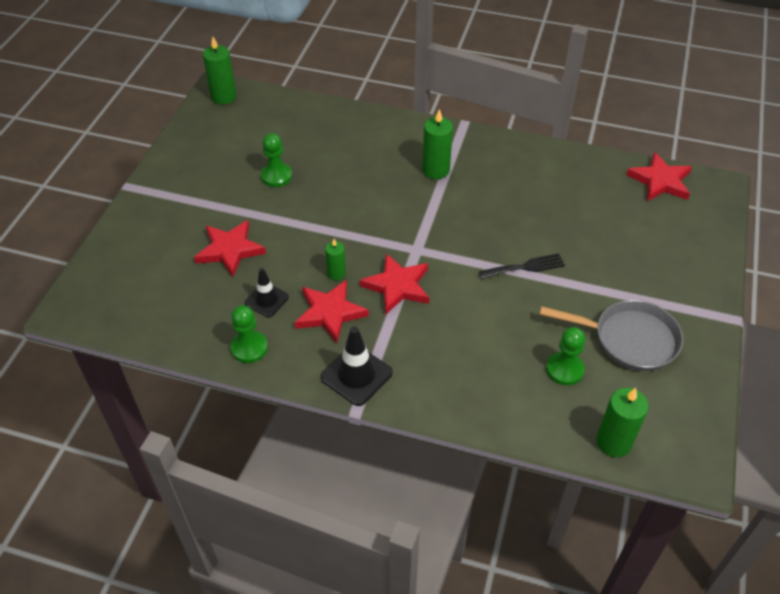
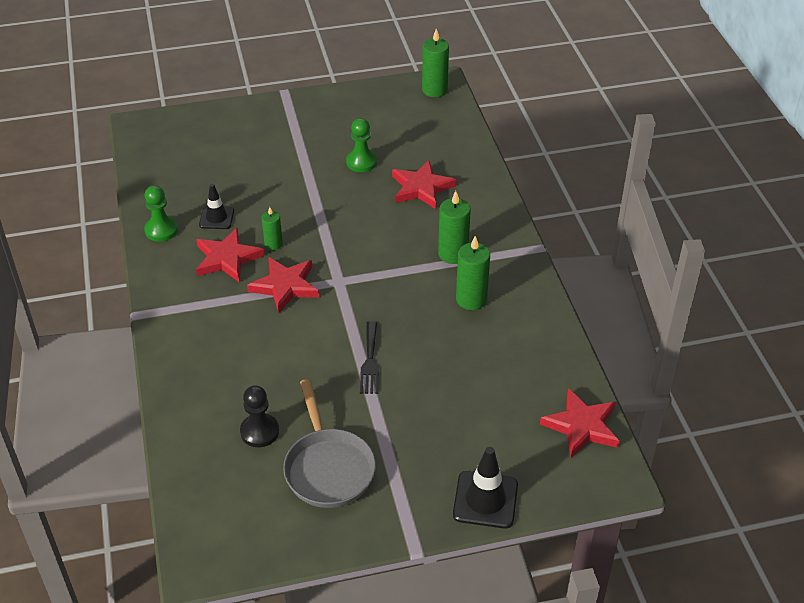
camera: 60 degrees right, 5 degrees down
red star [194,220,266,277] -> red star moved to [392,160,456,209]
black traffic cone [320,326,393,406] -> black traffic cone moved to [453,447,518,529]
black fork [478,253,565,279] -> black fork turned 45 degrees clockwise [360,321,379,394]
green pawn [546,327,585,385] -> black pawn [240,385,279,447]
green candle [596,388,649,457] -> green candle moved to [456,236,490,310]

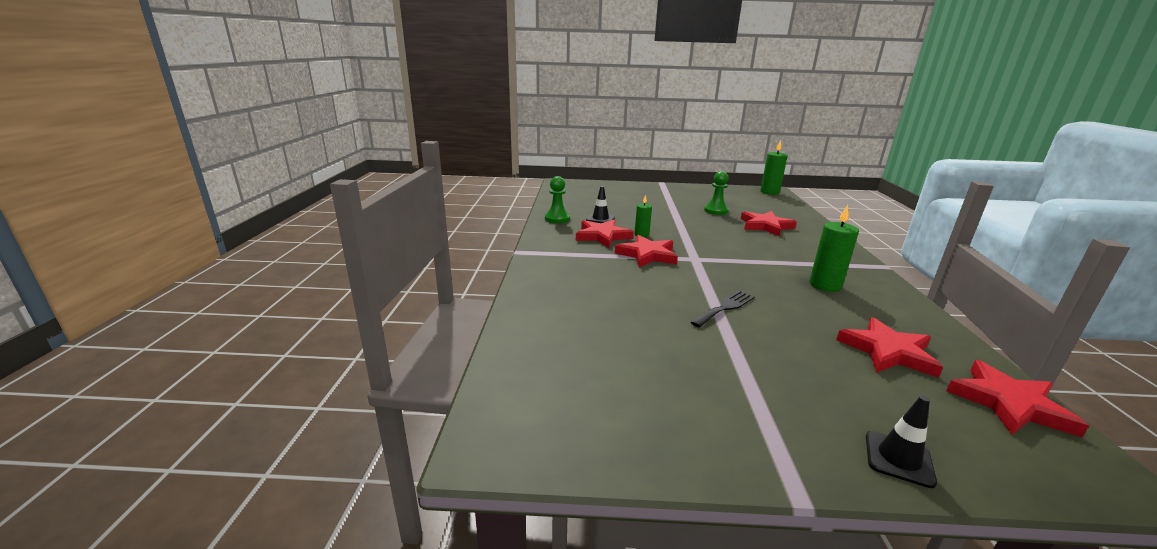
camera: 15 degrees right, 20 degrees down
black pawn [240,385,279,447] -> none
grey pan [283,379,376,508] -> none
black fork [360,321,379,394] -> black fork turned 150 degrees counterclockwise [690,291,755,328]
green candle [438,191,471,264] -> none
black traffic cone [453,447,518,529] -> black traffic cone [866,396,937,488], size x0.66
none -> red star [836,317,943,378]

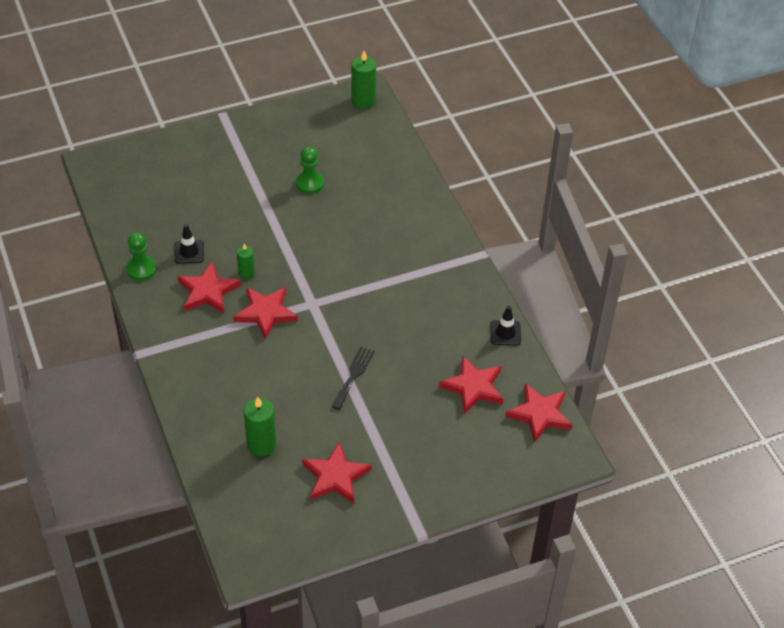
camera: 25 degrees left, 25 degrees up
red star [741,211,797,236] -> red star moved to [302,441,371,503]
green candle [810,205,859,292] -> green candle moved to [244,397,276,456]
black traffic cone [866,396,937,488] -> black traffic cone moved to [490,306,521,345]

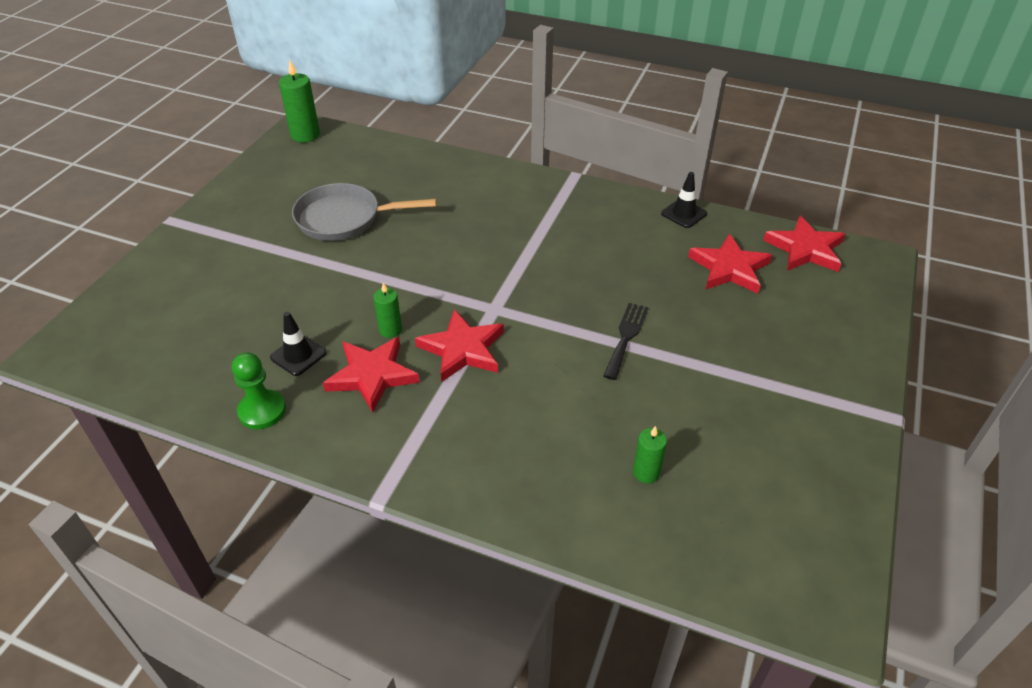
camera: 45 degrees left, 5 degrees down
green candle [244,397,276,456] -> green candle [633,426,667,484], size x0.61
green pawn [296,146,324,194] -> grey pan [292,183,436,241]
red star [302,441,371,503] -> none
black fork [332,347,375,410] -> black fork turned 45 degrees clockwise [603,303,648,380]

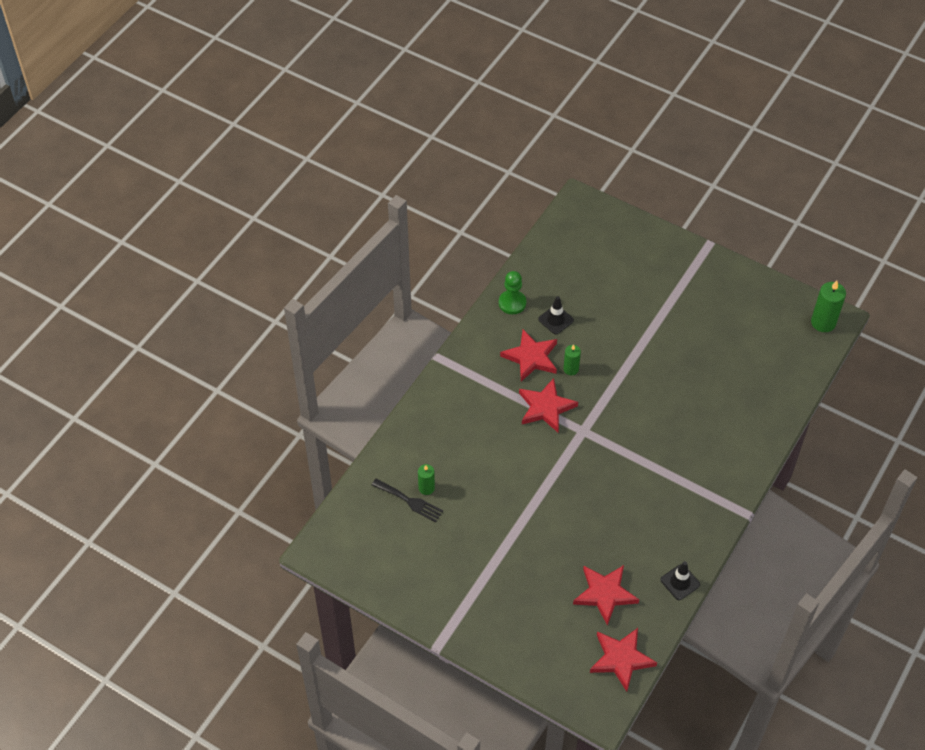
camera: 100 degrees right, 10 degrees up
grey pan [292,183,436,241] -> none
black fork [603,303,648,380] -> black fork moved to [372,479,443,522]

